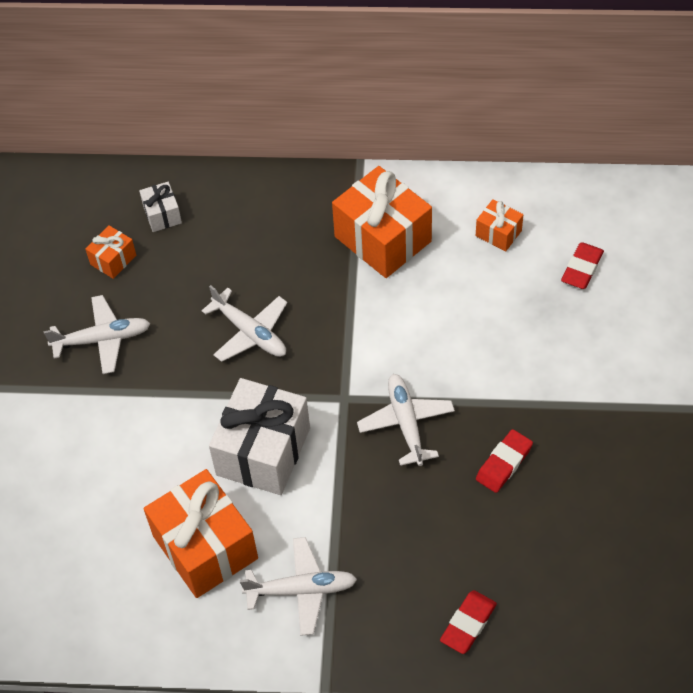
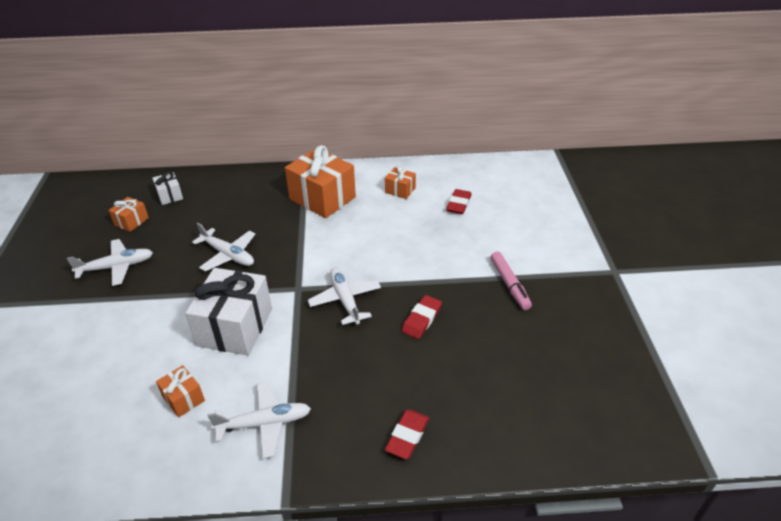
camera: 10 degrees left, 15 degrees down
orange gift [144,469,258,598] -> orange gift [156,365,205,418], size x0.48
none -> pink marker [490,251,532,310]

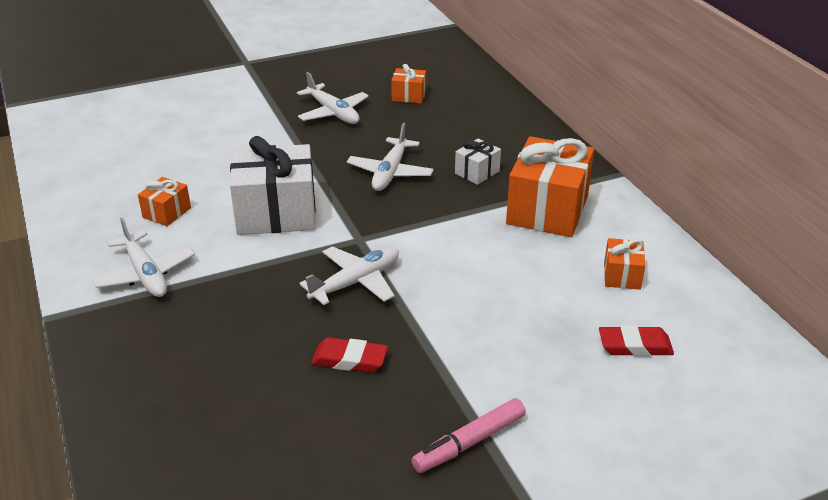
camera: 70 degrees right, 5 degrees down
white gift [152,172,183,205] -> white gift moved to [455,138,501,185]
red eraser [385,409,429,459] -> none

